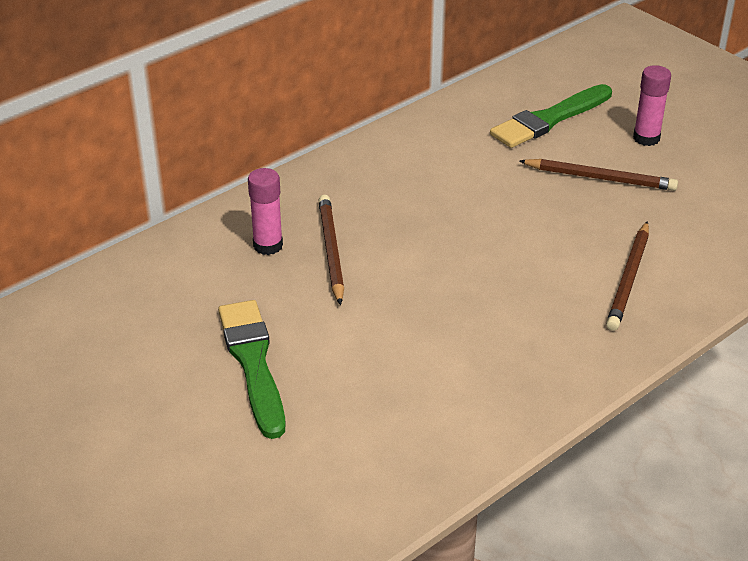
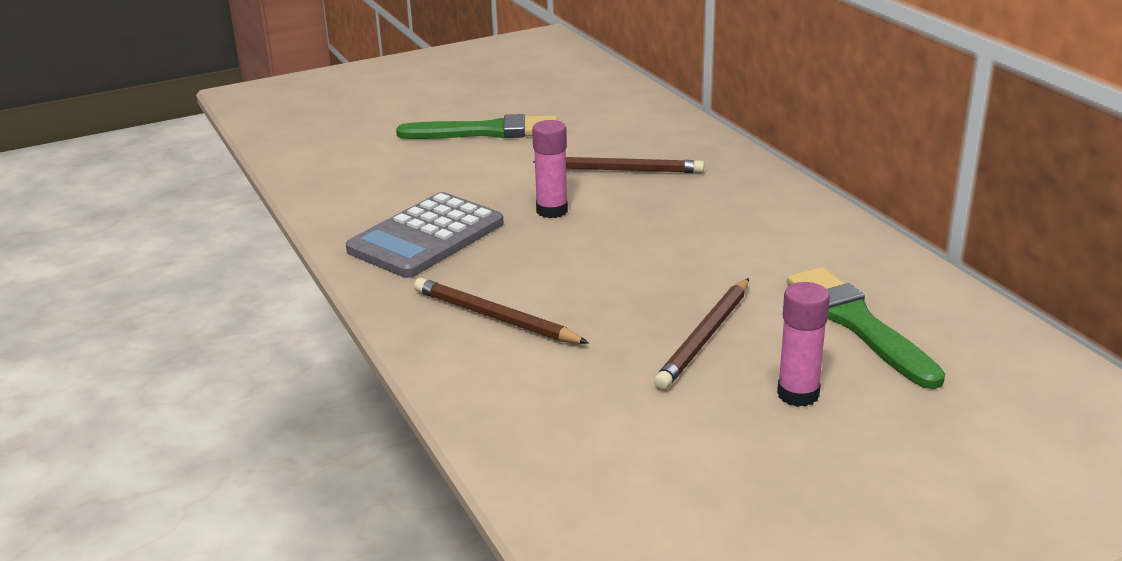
camera: 105 degrees right, 10 degrees down
pink glue stick [248,168,283,255] -> pink glue stick moved to [532,120,568,218]
none -> grey calculator [346,192,504,278]

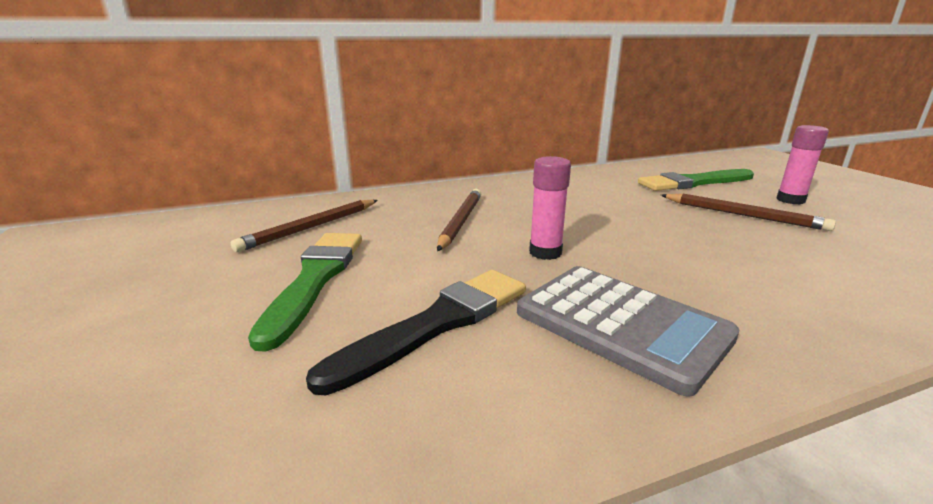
camera: 85 degrees left, 5 degrees down
brown pencil [414,278,589,344] -> brown pencil moved to [231,200,378,252]
none -> black brush [306,270,526,395]

